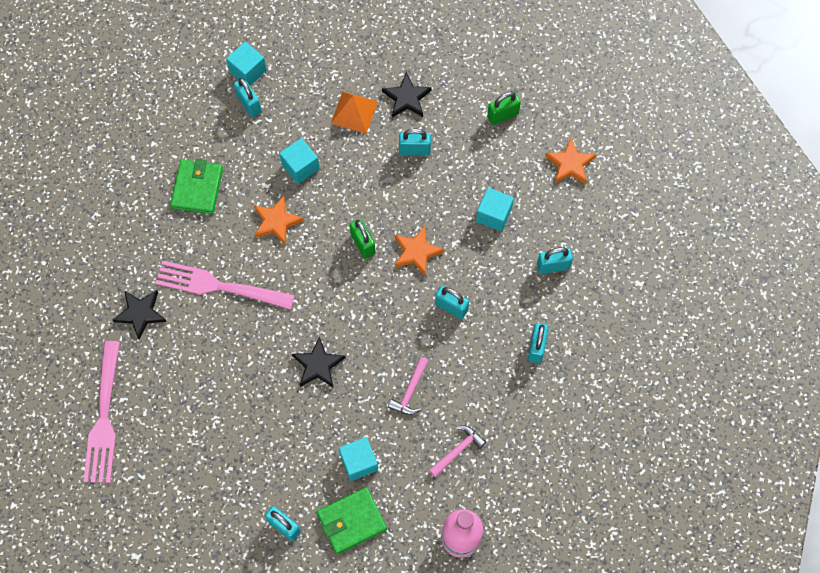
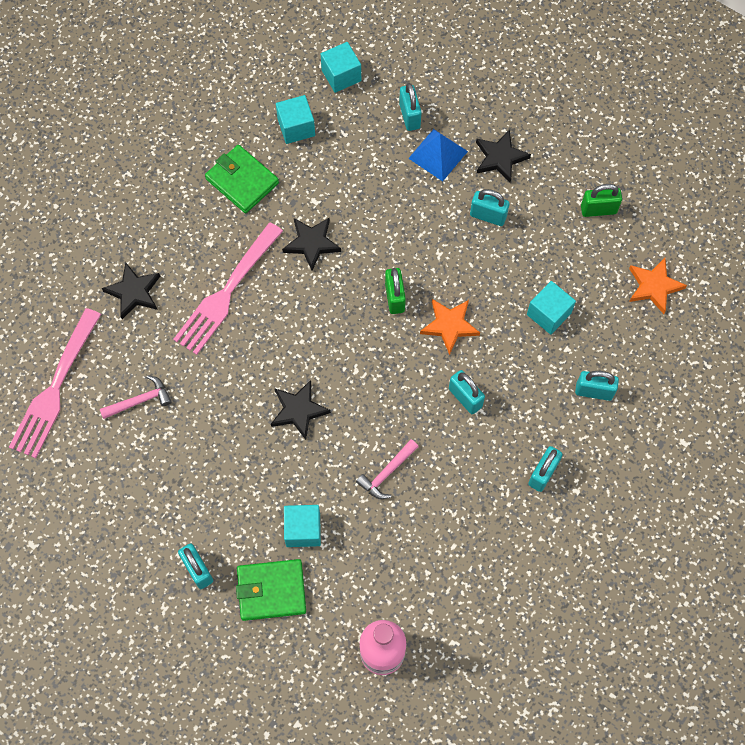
camera: 20 degrees right, 0 degrees up
pink fork [155,261,295,310] -> pink fork turned 90 degrees counterclockwise [173,222,283,355]
green wallet [170,159,223,214] -> green wallet turned 75 degrees counterclockwise [205,145,279,213]
turquoise padlock [234,78,261,117] -> turquoise padlock moved to [399,83,421,131]
orange star [254,196,304,245] -> black star [282,217,341,271]
turquoise cube [279,138,320,184] -> turquoise cube moved to [276,95,315,144]
orange pyramid [331,92,378,134] -> blue pyramid [408,129,468,181]
pink hammer [429,425,486,477] -> pink hammer moved to [100,375,171,419]

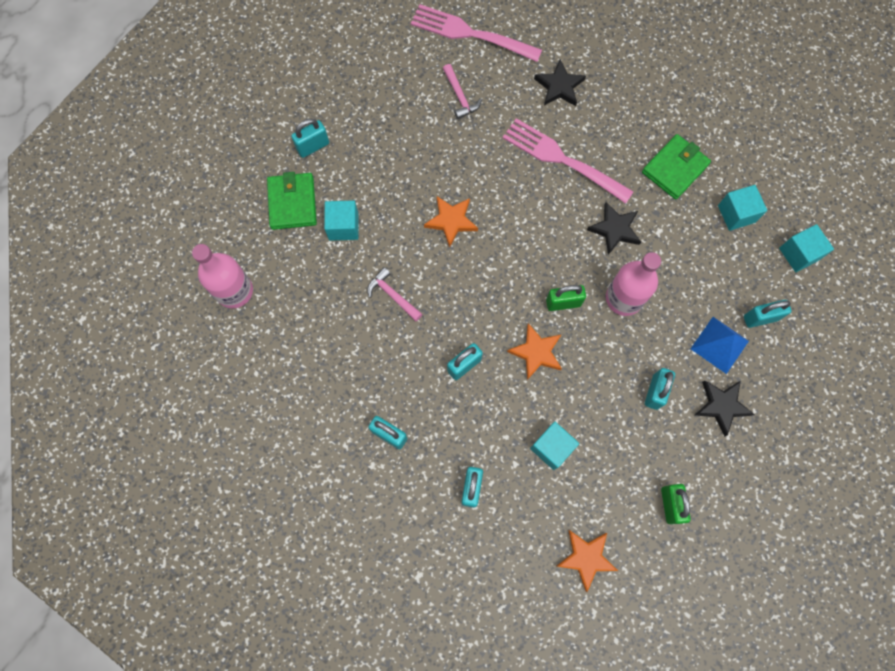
camera: 90 degrees right, 5 degrees up
black star [271,380,331,440] -> orange star [424,196,478,248]
none -> pink bottle [606,252,661,316]

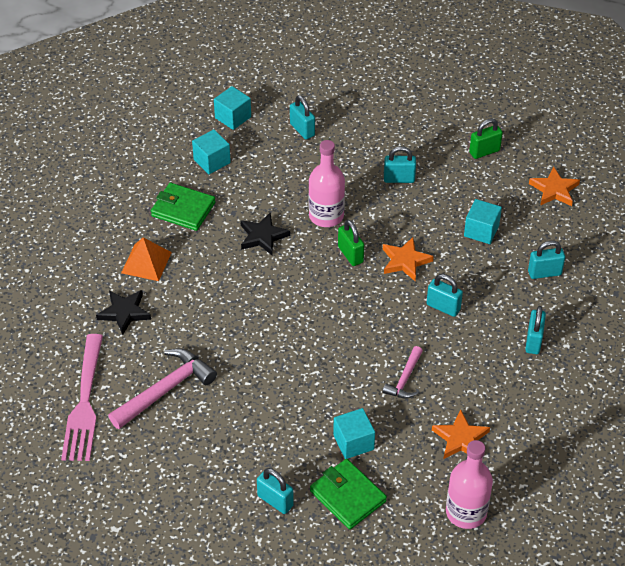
camera: 110 degrees left, 25 degrees down
green wallet [267,172,317,230] -> green wallet turned 75 degrees clockwise [310,459,387,529]
orange star [424,196,478,248] -> orange star moved to [432,409,490,459]
pink hammer [443,64,482,119] -> pink hammer [108,349,217,429], size x1.75
pink fork [503,118,634,204] -> none
blue pyramid [691,317,749,374] -> none
black star [695,381,755,436] -> none
none -> orange pyramid [121,238,172,281]

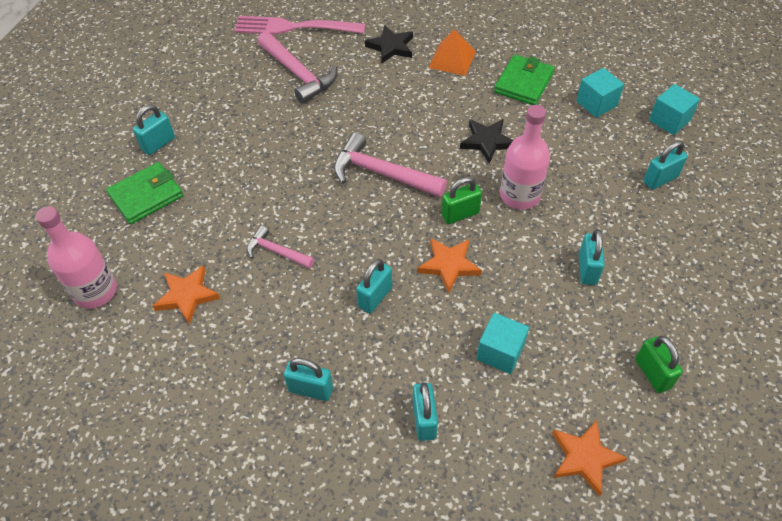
camera: 95 degrees right, 5 degrees up
turquoise cube [333,408,375,459] -> none
none -> pink hammer [334,132,447,197]

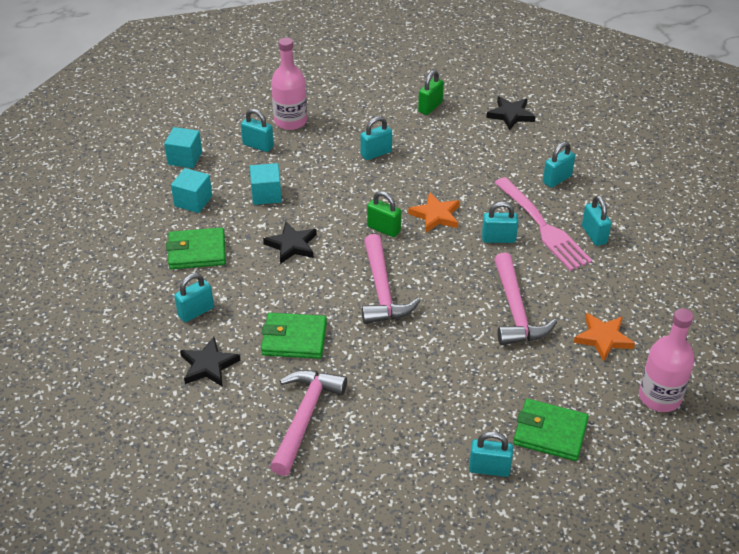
camera: 125 degrees left, 10 degrees down
pink fork [234,16,365,35] -> pink fork moved to [494,177,592,271]
pink hammer [247,225,314,269] -> pink hammer [494,253,557,345], size x1.75
orange pyramid [428,29,476,76] -> turquoise padlock [174,273,214,322]
turquoise cube [476,313,529,374] -> turquoise cube moved to [250,163,282,205]
pink bottle [500,105,550,210] -> pink bottle moved to [271,37,307,130]
orange star [552,420,627,497] -> black star [486,96,535,130]
none -> green wallet [261,313,327,359]

